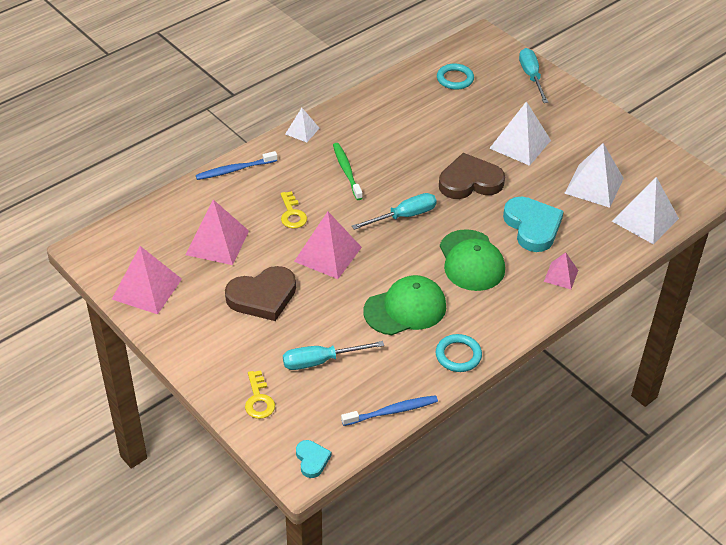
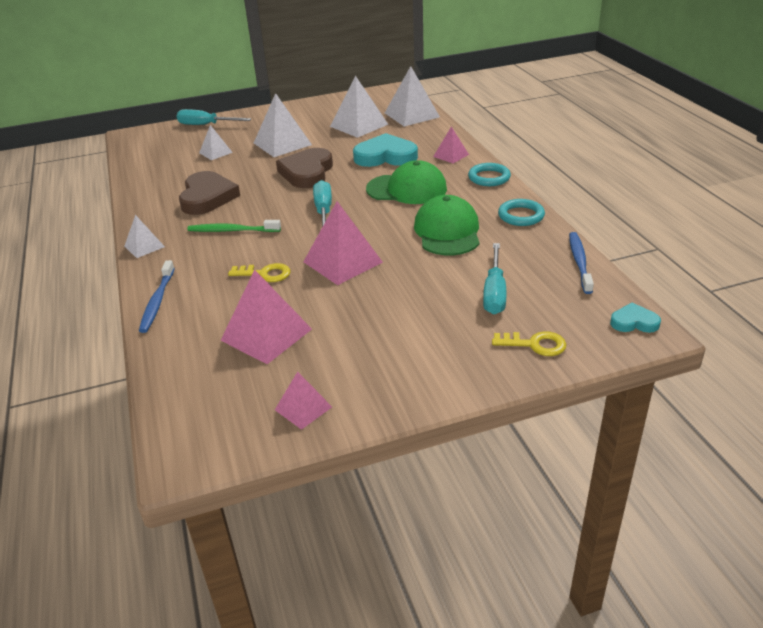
camera: 65 degrees left, 10 degrees down
pink pyramid [112,246,182,314] -> pink pyramid [275,371,332,430], size x0.56
brown heart [225,266,296,321] -> brown heart moved to [179,171,240,215]
turquoise ring [437,63,474,90] -> turquoise ring moved to [468,163,511,186]
none -> white pyramid [199,125,233,160]

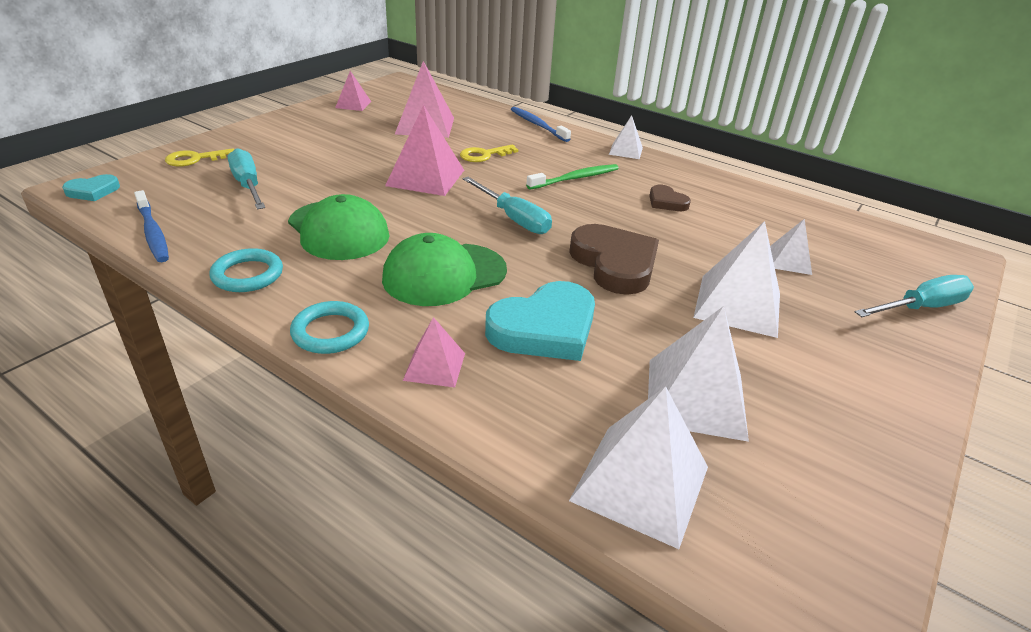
camera: 140 degrees right, 0 degrees up
brown heart [179,171,240,215] -> brown heart [649,185,691,211], size x0.51

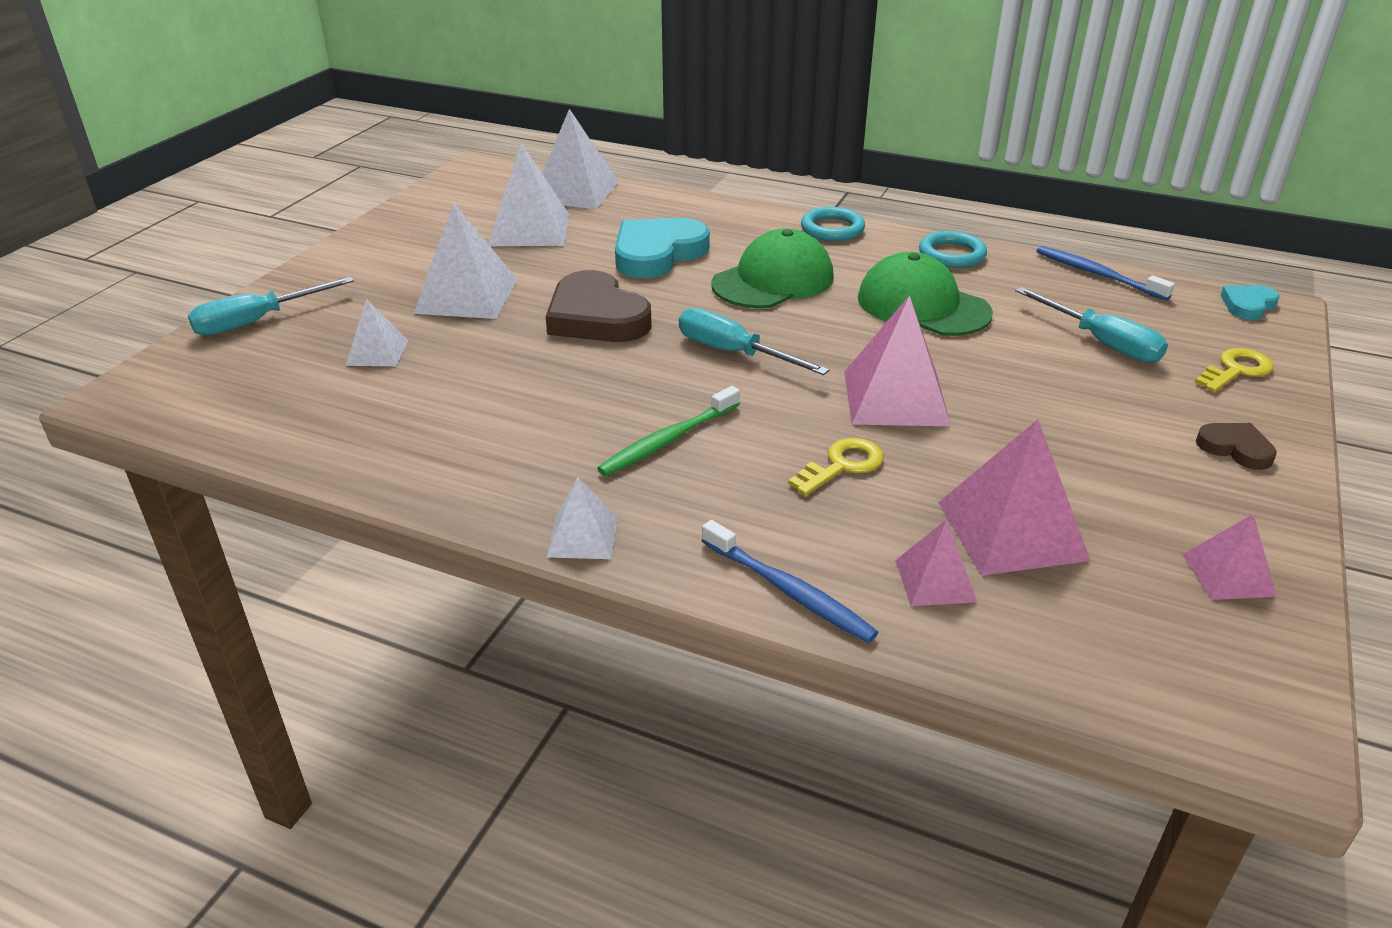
camera: 170 degrees right, 0 degrees up
pink pyramid [403,317,465,388] -> pink pyramid moved to [895,519,977,606]
brown heart [649,185,691,211] -> brown heart moved to [1196,423,1277,470]

